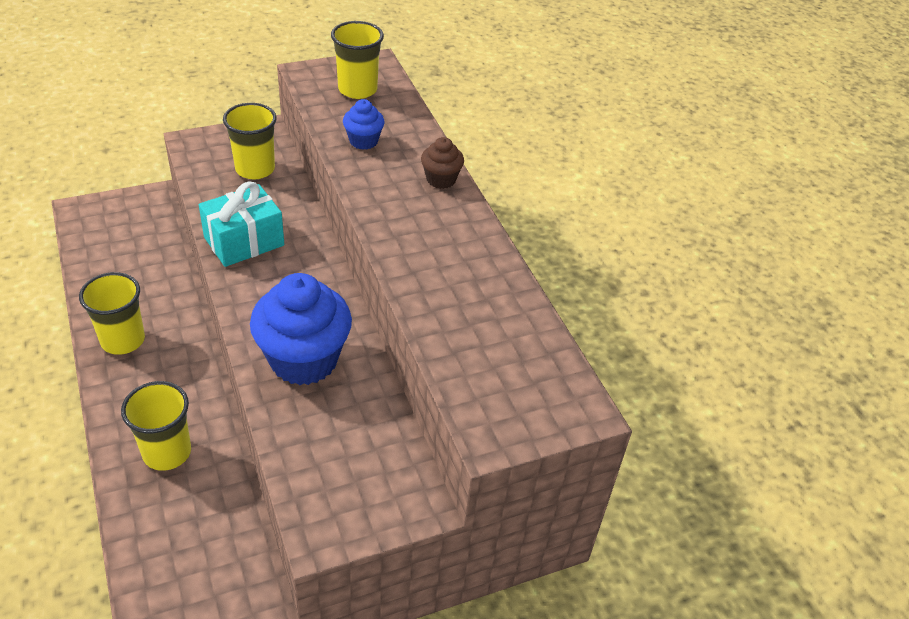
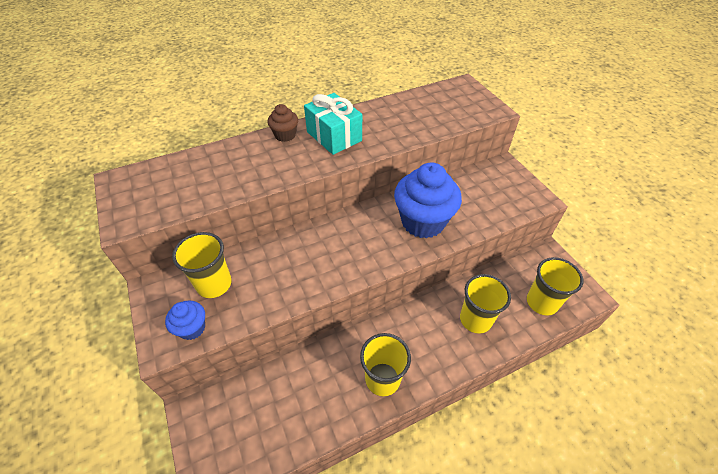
camera: 90 degrees left, 5 degrees up
turquoise gift [199,181,284,267] -> turquoise gift moved to [304,93,362,155]
yellow cup [331,21,384,99] -> yellow cup moved to [527,257,583,316]
blue cupcake [343,99,385,150] -> blue cupcake moved to [165,300,205,340]

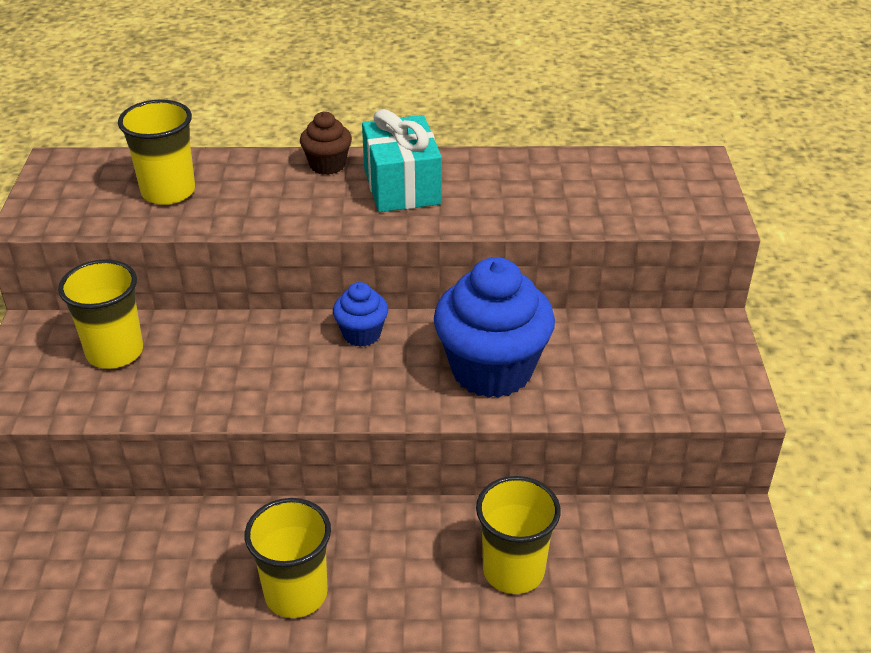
camera: 25 degrees right, 10 degrees down
blue cupcake [165,300,205,340] -> blue cupcake moved to [333,282,388,347]
yellow cup [527,257,583,316] -> yellow cup moved to [118,99,195,205]

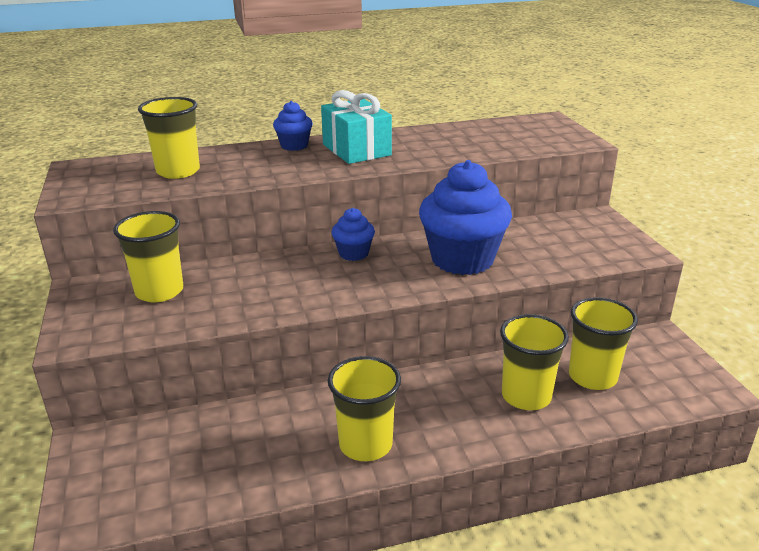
camera: 15 degrees left, 10 degrees down
brown cupcake [300,112,352,175] -> blue cupcake [273,101,313,151]
none -> yellow cup [569,297,638,390]

